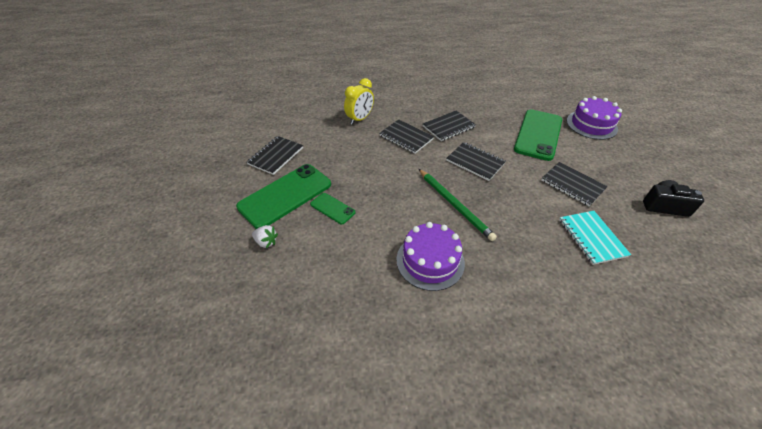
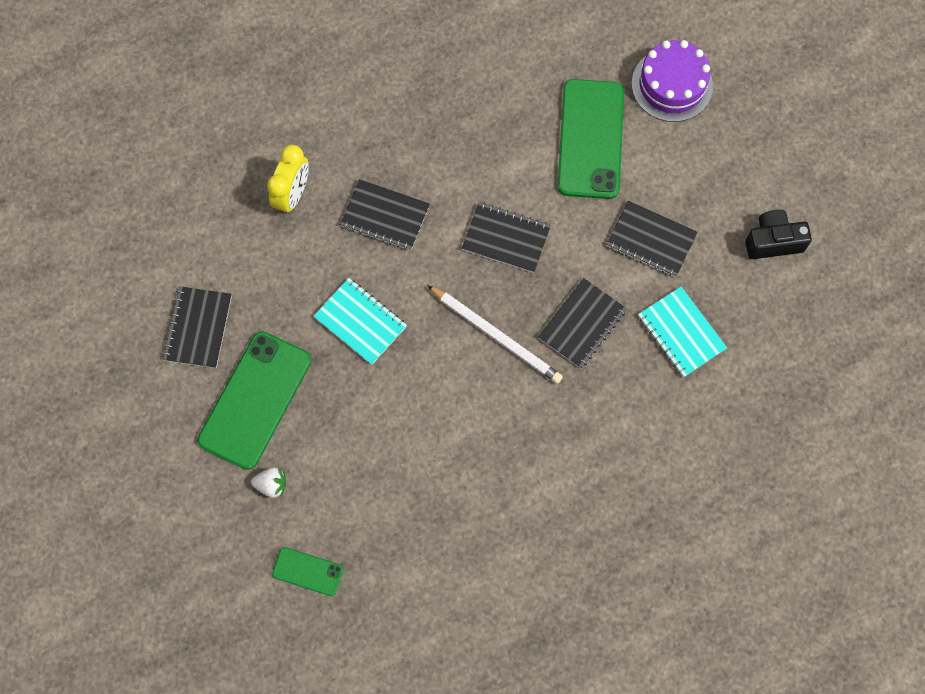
camera: 20 degrees left, 25 degrees up
green phone [310,193,355,224] -> green phone moved to [272,547,344,596]
purple cake [396,222,465,291] -> none
green pencil [419,169,497,241] -> white pencil [427,285,563,384]
black notebook [423,111,476,141] -> black notebook moved to [538,278,627,368]
none -> turquoise notebook [313,278,407,365]

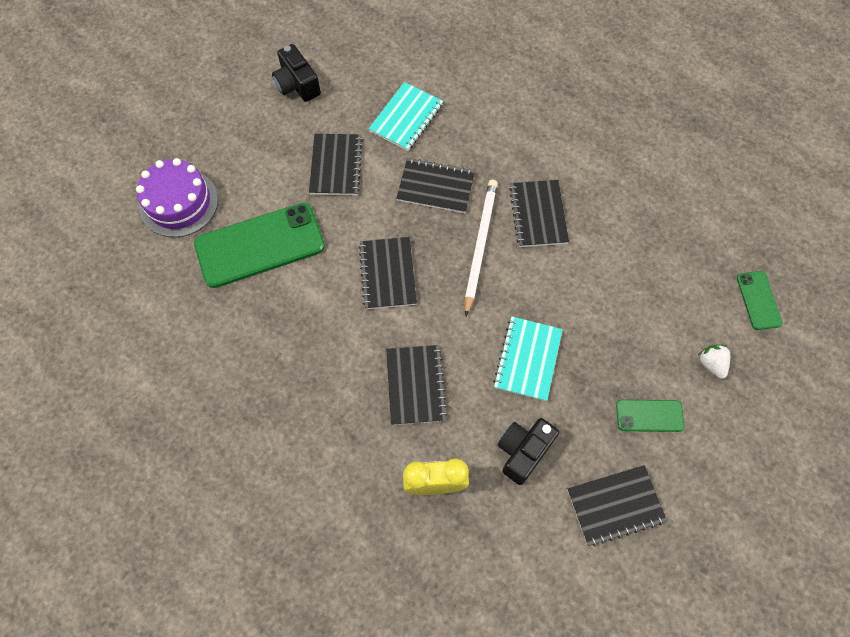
camera: 115 degrees left, 5 degrees down
green phone [197,331,311,470] -> green phone [616,400,684,432], size x0.49
none -> black camera [498,418,559,485]
none -> black notebook [509,180,569,247]

